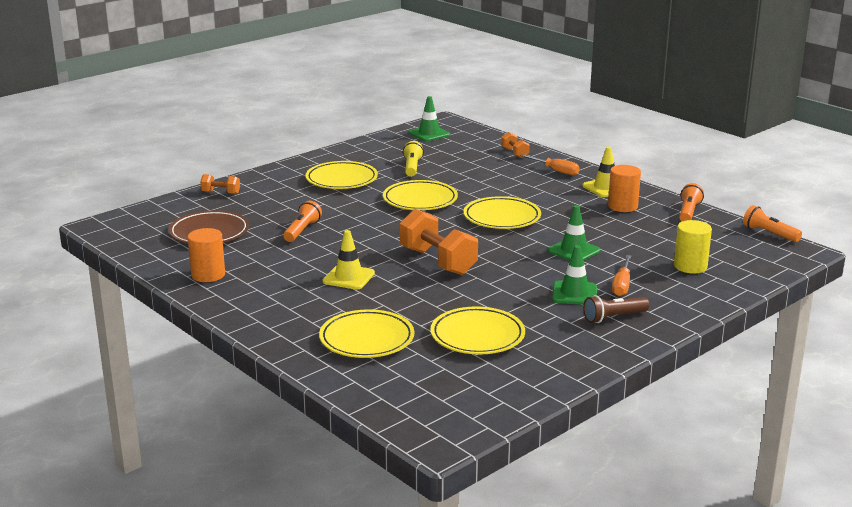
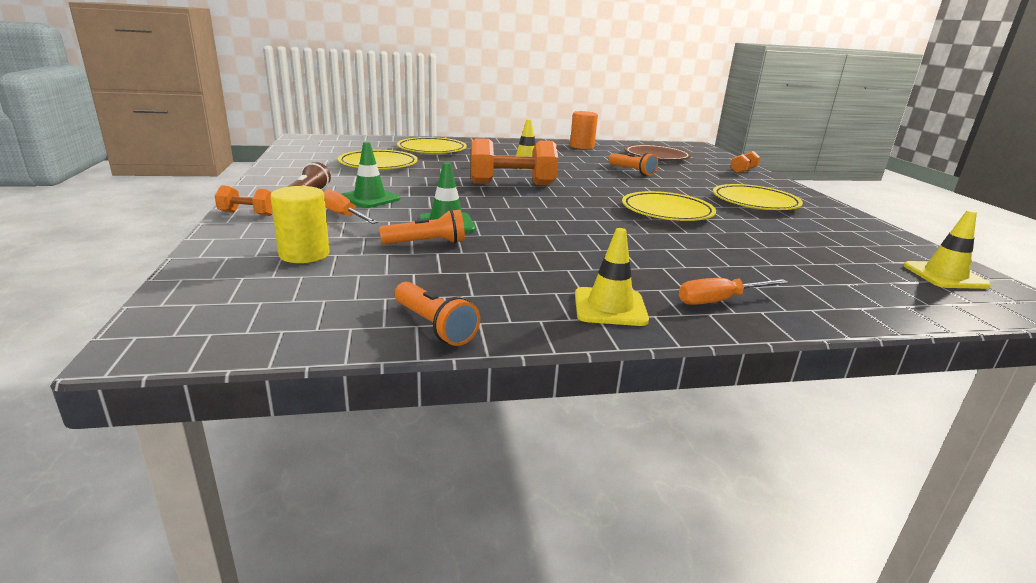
camera: 120 degrees right, 0 degrees up
yellow flashlight [403,141,424,177] -> none
green traffic cone [409,96,450,141] -> yellow traffic cone [903,210,991,289]
yellow plate [464,196,541,229] -> none
orange dumbbell [501,132,529,158] -> orange dumbbell moved to [215,185,273,216]
orange cylinder [608,165,641,212] -> none
orange flashlight [743,205,802,242] -> orange flashlight moved to [379,209,465,244]

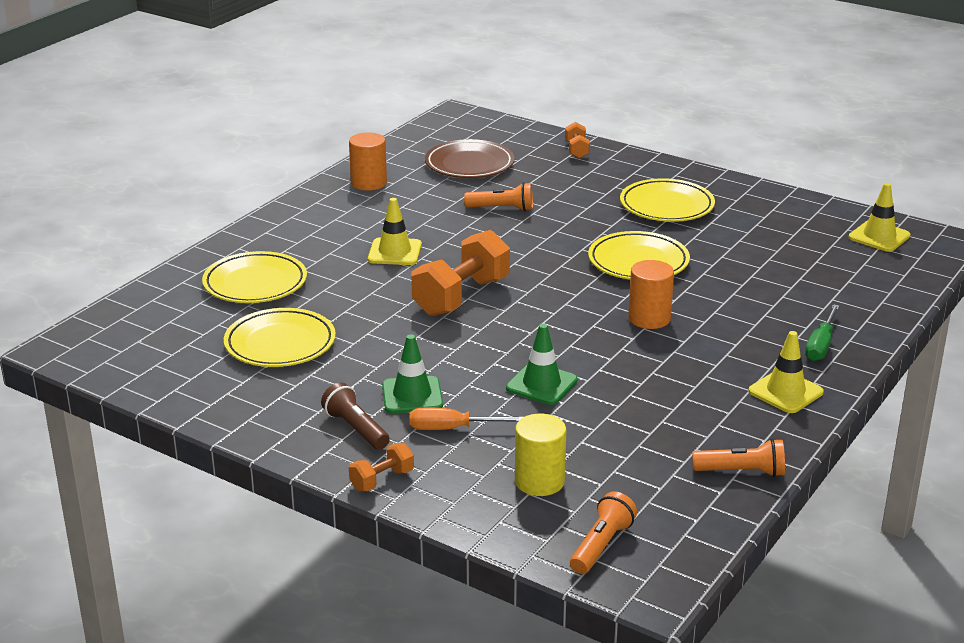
camera: 45 degrees left, 5 degrees up
orange flashlight [379,209,465,244] -> orange flashlight moved to [570,491,637,574]
orange screwdriver [679,278,788,305] -> green screwdriver [805,304,839,361]
none -> orange cylinder [628,260,674,329]

